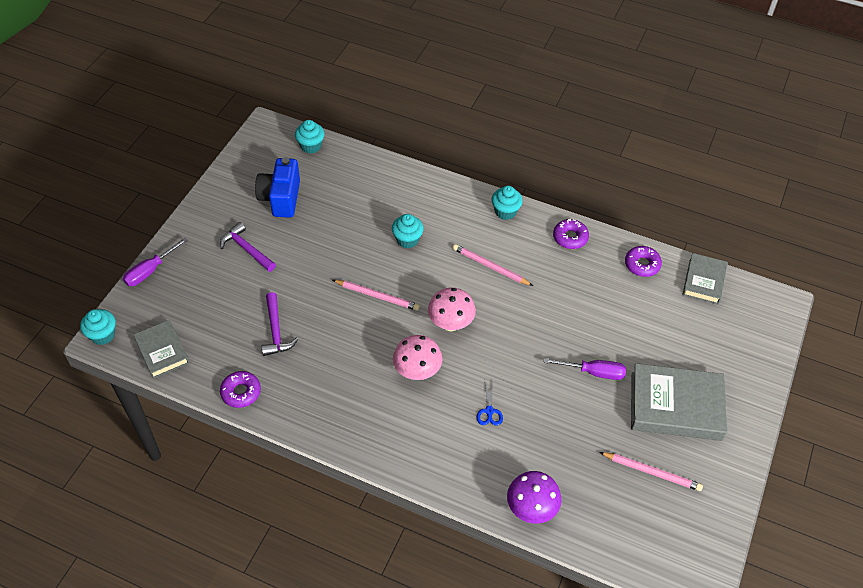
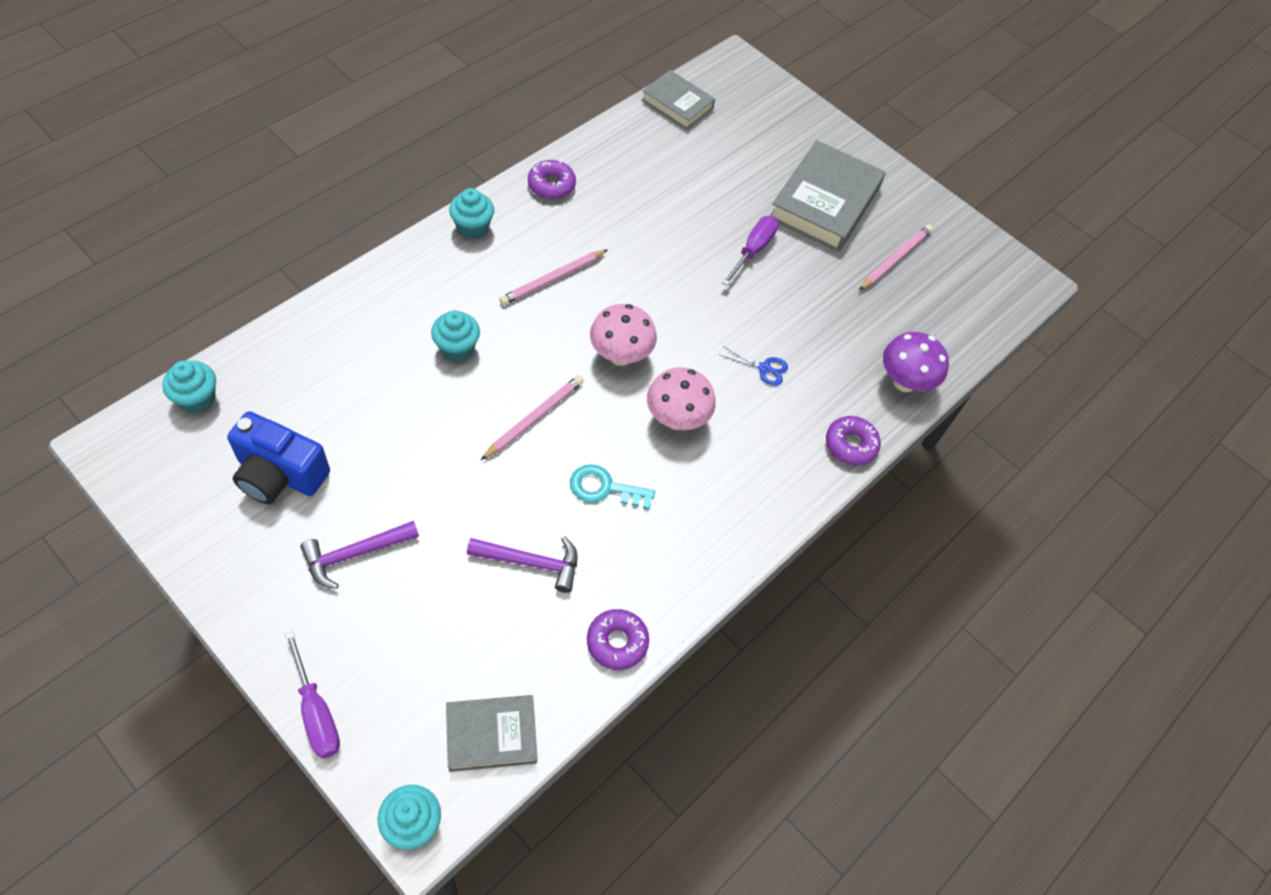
camera: 75 degrees left, 5 degrees up
purple donut [625,246,662,277] -> purple donut moved to [826,416,881,465]
none -> turquoise key [570,464,655,510]

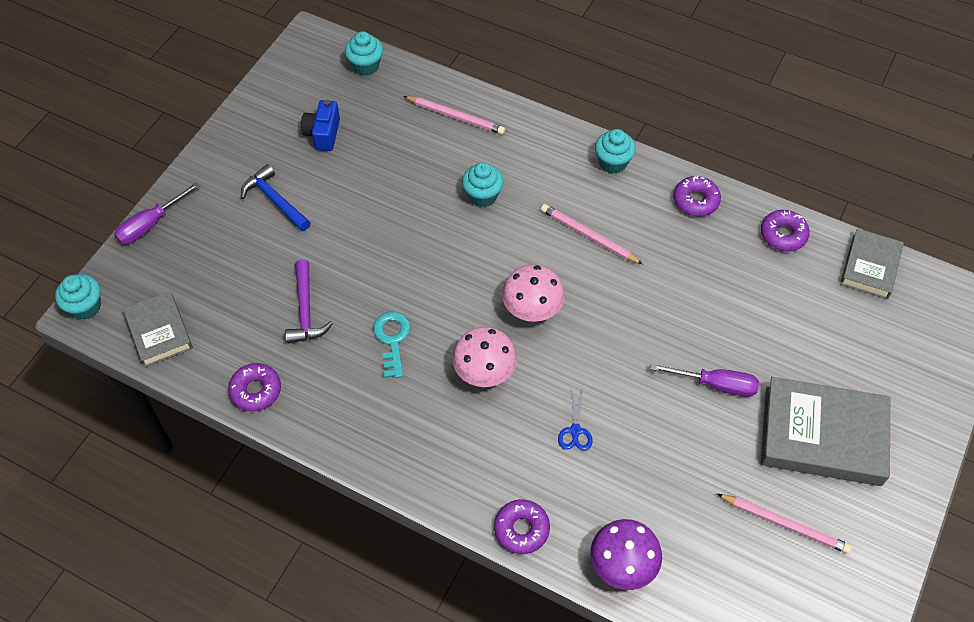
camera: 80 degrees right, 0 degrees up
blue camera [227,411,330,504] -> blue camera [301,100,340,151], size x0.66
purple hammer [300,521,419,589] -> blue hammer [241,164,311,232]
pink pencil [481,375,584,460] -> pink pencil moved to [404,96,505,135]
none -> purple donut [761,210,810,251]

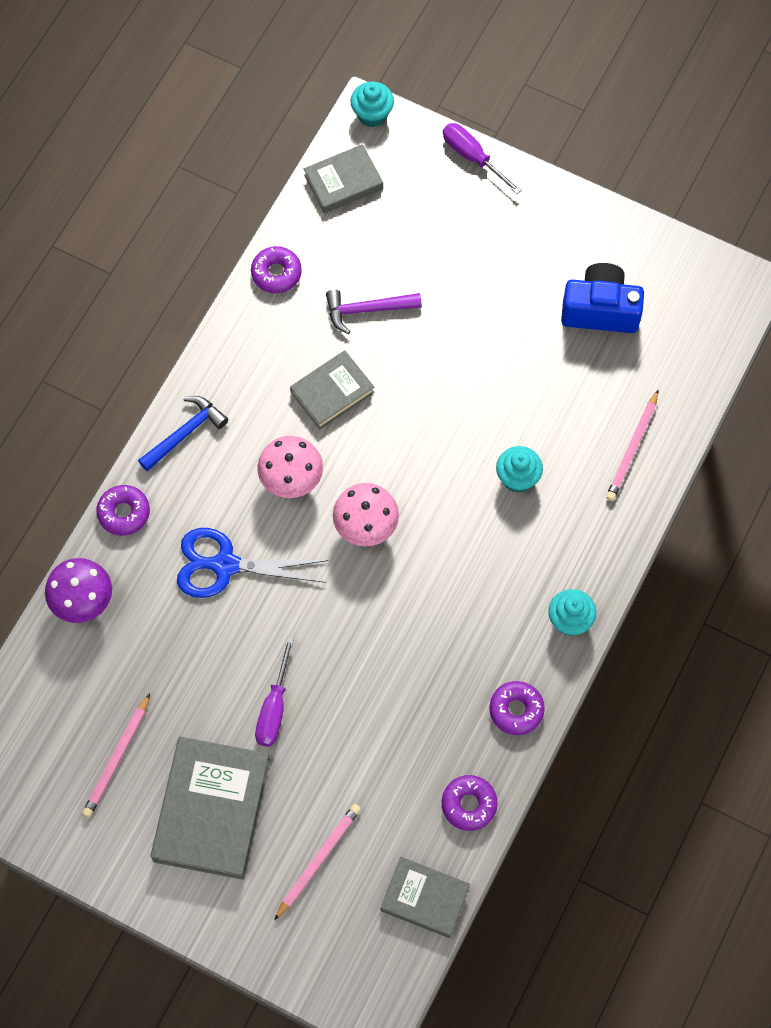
camera: 90 degrees right, 10 degrees up
blue hammer [241,164,311,232] -> blue hammer moved to [138,396,228,471]
blue camera [301,100,340,151] -> blue camera [561,263,644,333], size x1.52
turquoise cupcake [345,31,383,76] -> none
turquoise key [373,312,411,378] -> grey book [290,351,375,429]
pink pencil [541,204,643,264] -> pink pencil moved to [274,804,361,921]
blue scissors [558,388,593,451] -> blue scissors [177,528,329,598], size x2.14

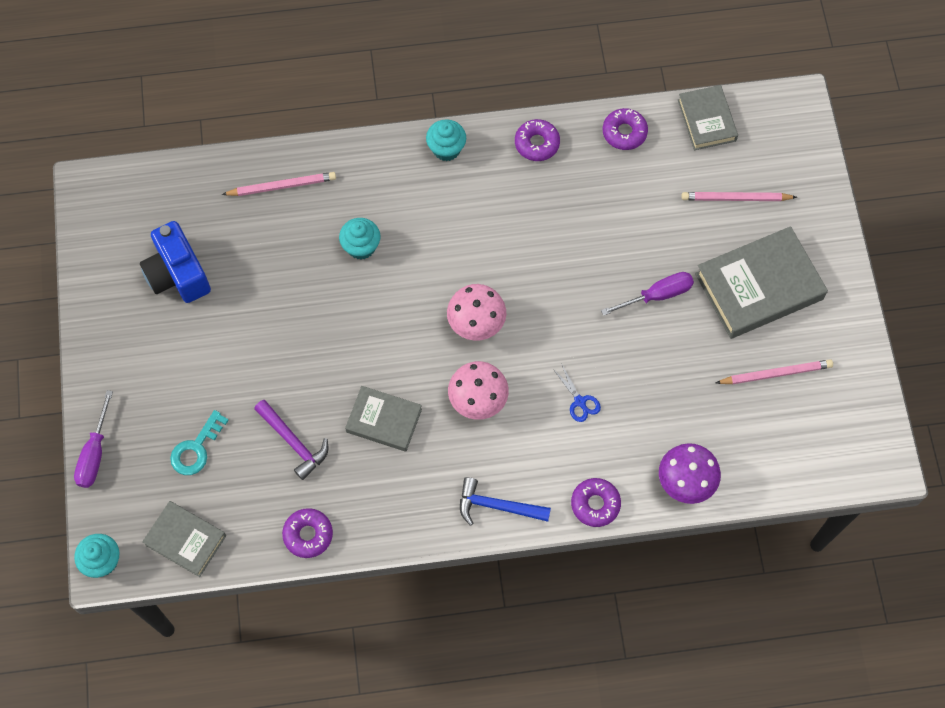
camera: 125 degrees left, 0 degrees up
blue scissors [177,528,329,598] -> blue scissors [553,365,601,422], size x0.47
none -> turquoise key [170,410,229,475]

